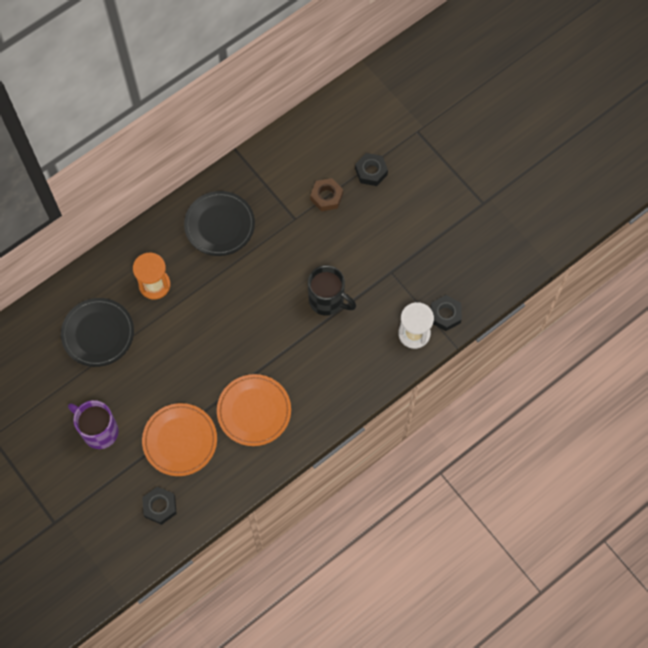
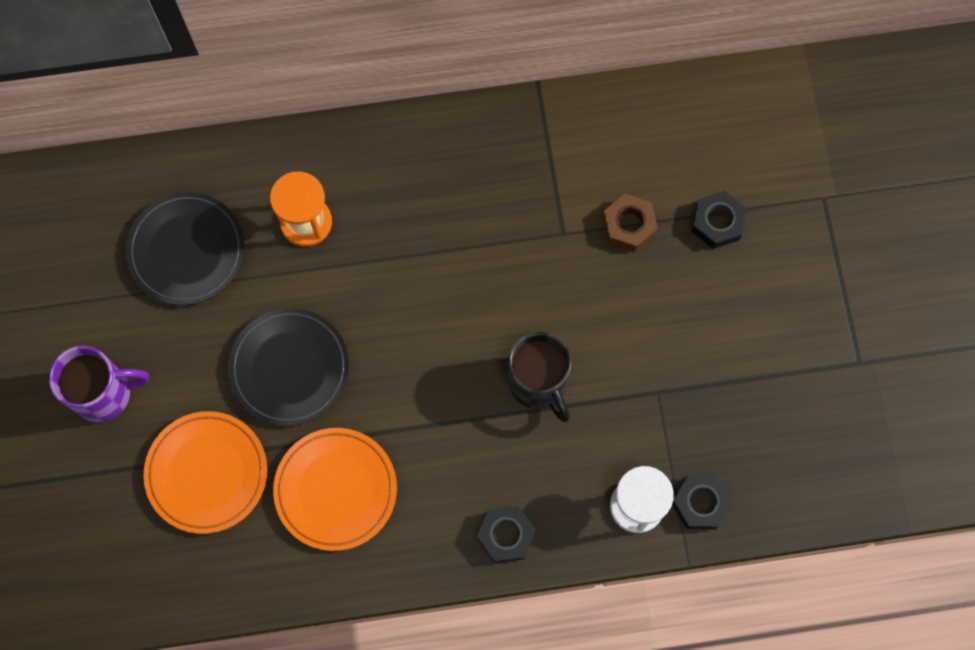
camera: 30 degrees right, 5 degrees up
purple mug [68,400,119,449] -> purple mug turned 105 degrees clockwise [49,346,149,423]
black nut [142,487,177,525] -> black nut moved to [477,506,536,563]
black plate [184,191,255,256] -> black plate moved to [228,308,349,426]

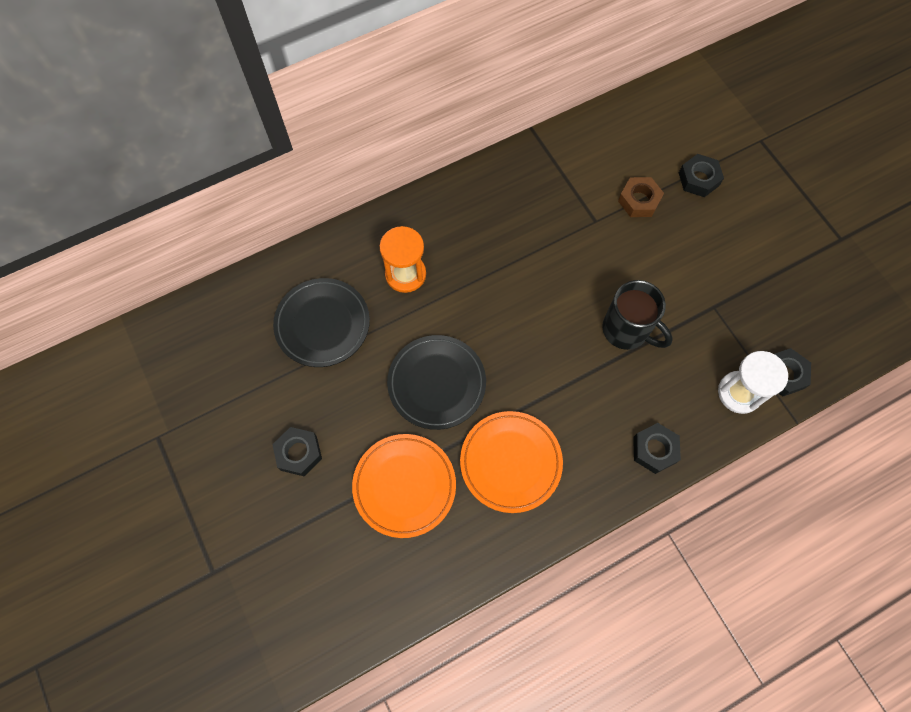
camera: 20 degrees left, 5 degrees down
purple mug [49,346,149,423] -> black nut [272,427,322,476]

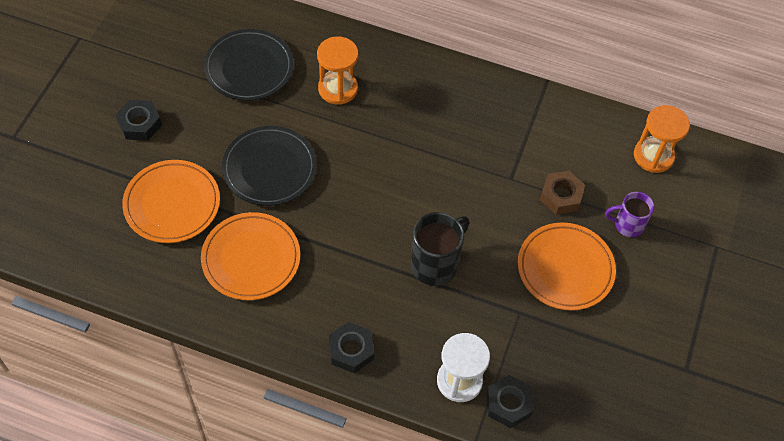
camera: 45 degrees right, 10 degrees down
black mug [602,280,673,350] -> black mug turned 135 degrees counterclockwise [410,212,469,286]
black nut [679,154,724,197] -> purple mug [605,192,654,237]
none -> orange plate [518,222,616,311]
none -> orange hourglass [634,105,690,173]

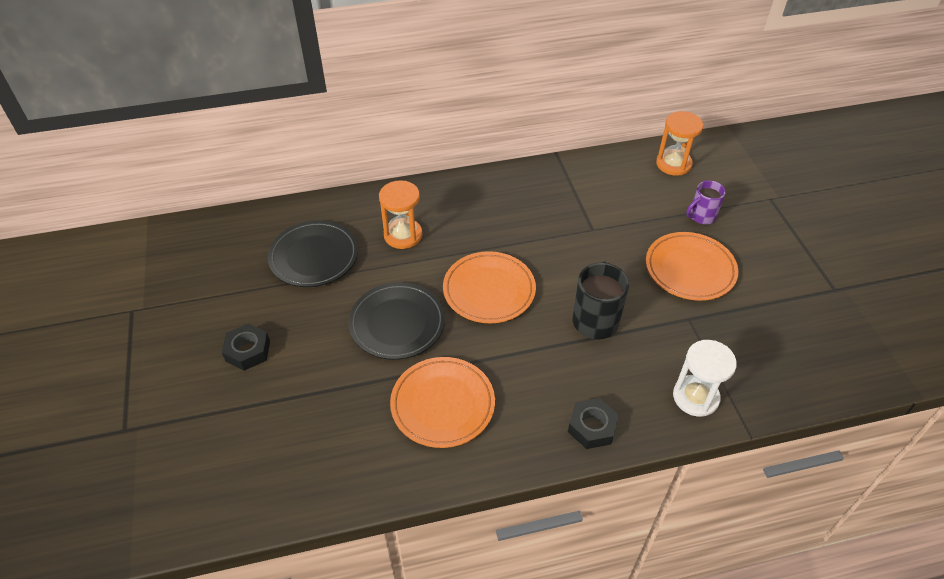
camera: 30 degrees left, 10 degrees down
orange plate [122,160,220,243] -> orange plate moved to [443,251,536,324]
black nut [487,375,534,428] -> none
brown nut [540,171,585,214] -> none

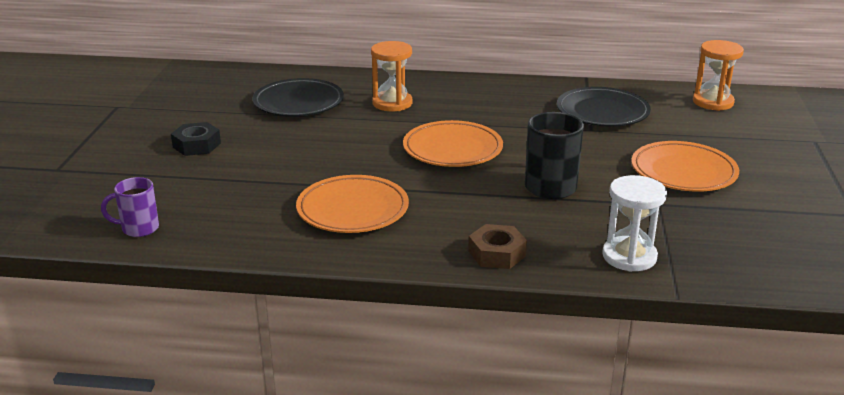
camera: 20 degrees right, 20 degrees down
black plate [348,282,445,360] -> black plate moved to [557,87,651,127]
black nut [568,398,619,449] -> brown nut [468,224,527,269]
purple mug [686,180,726,224] -> purple mug moved to [101,177,159,237]

